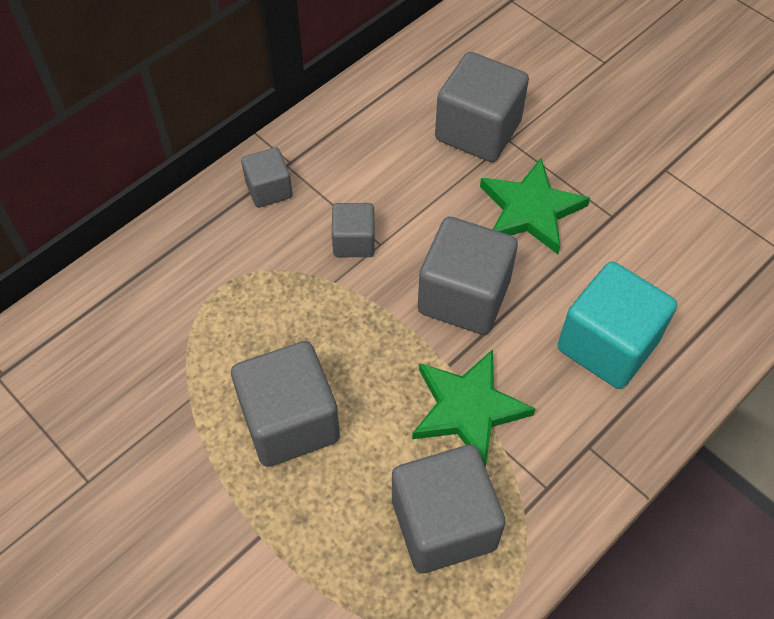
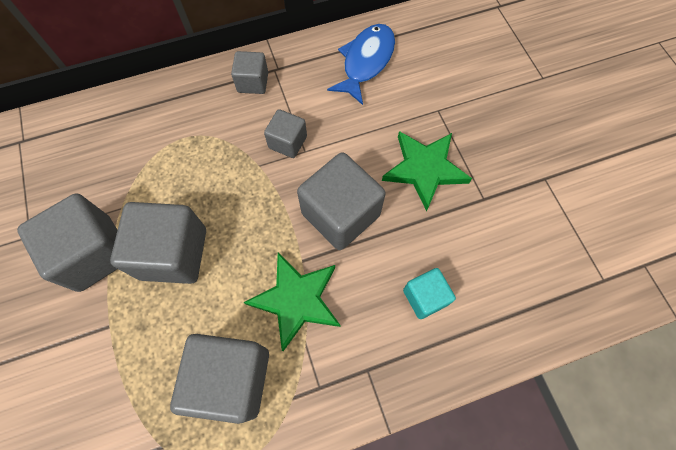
camera: 25 degrees right, 10 degrees up
grey cube [435,52,529,162] -> grey cube moved to [17,193,117,292]
turquoise cube [558,262,677,389] -> turquoise cube [403,268,456,319], size x0.55
none -> blue fish [327,24,395,105]

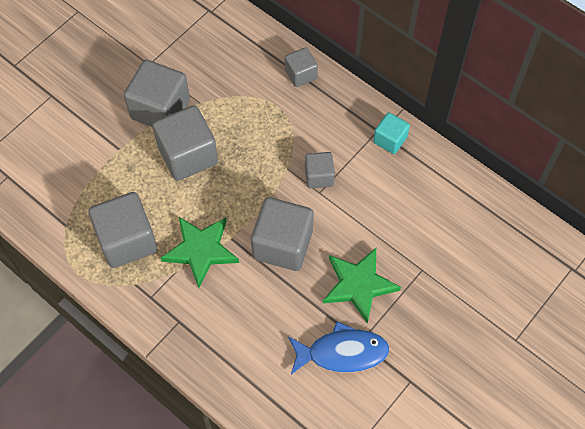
camera: 60 degrees right, 5 degrees down
grey cube [231,51,268,94] -> grey cube moved to [285,47,318,87]
blue fish [327,24,395,105] -> blue fish moved to [288,321,389,374]
turquoise cube [403,268,456,319] -> turquoise cube moved to [373,113,410,154]

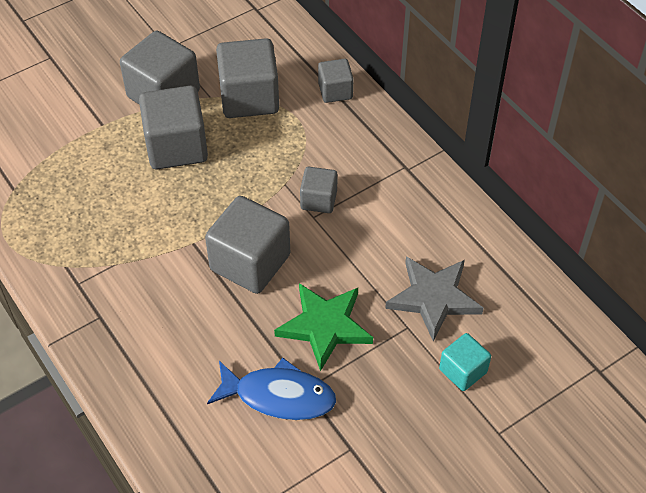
camera: 15 degrees right, 10 degrees down
grey cube [89,192,157,268] -> grey cube moved to [216,38,279,118]
green star [161,217,239,288] -> none
turquoise cube [373,113,410,154] -> turquoise cube moved to [439,333,491,391]
none -> grey star [385,256,484,341]

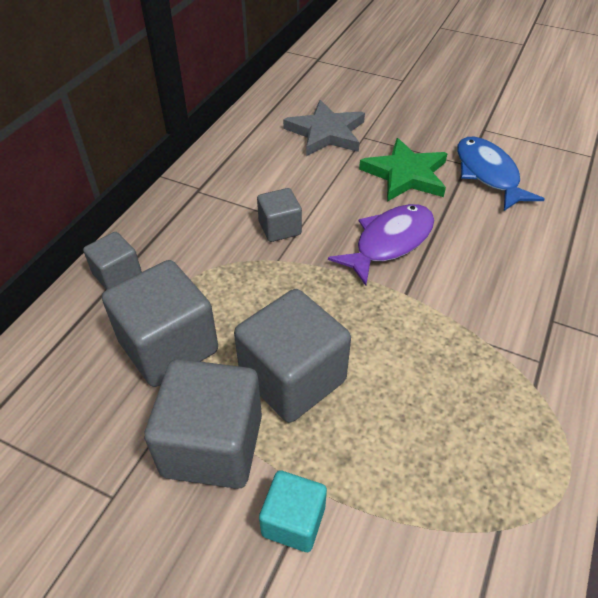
camera: 120 degrees left, 5 degrees down
grey cube [205,196,290,294] -> purple fish [328,204,434,286]
turquoise cube [439,333,491,391] -> turquoise cube moved to [259,470,327,552]

